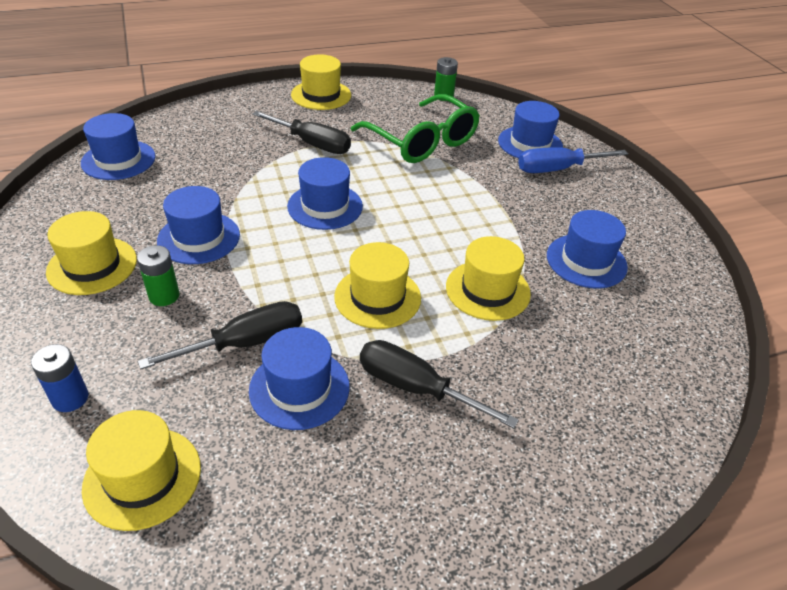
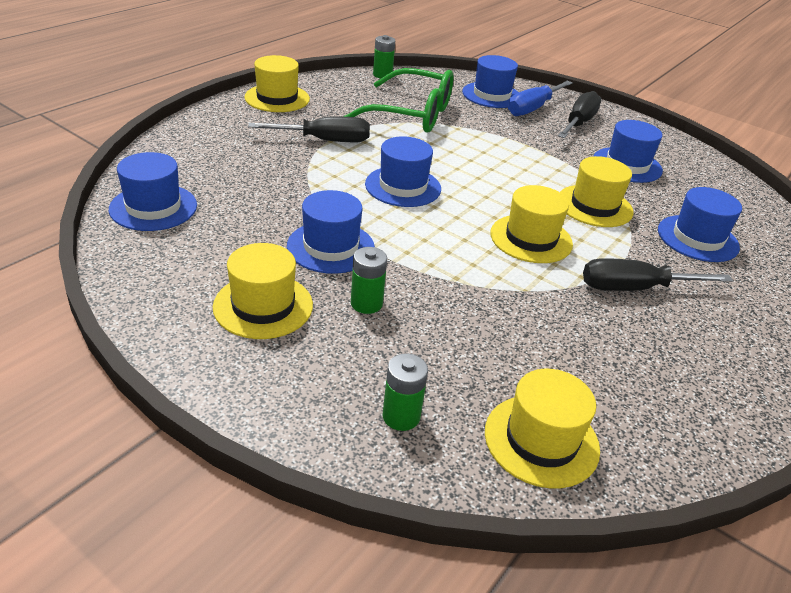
camera: 35 degrees left, 5 degrees down
blue battery [31,344,89,412] -> green battery [382,353,428,431]
black screwdriver [138,301,302,370] -> black screwdriver moved to [558,91,602,138]
blue hat [249,327,350,430] -> blue hat moved to [658,187,742,262]

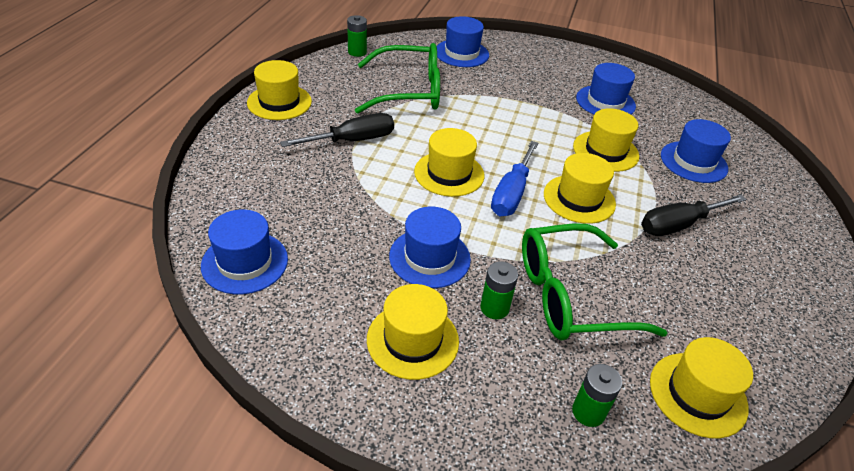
camera: 20 degrees left, 5 degrees up
blue hat [365,136,441,207] -> yellow hat [414,128,484,197]
blue screwdriver [508,80,573,116] -> blue screwdriver moved to [491,141,538,216]
black screwdriver [558,91,602,138] -> none
none -> green glasses [522,223,667,340]

